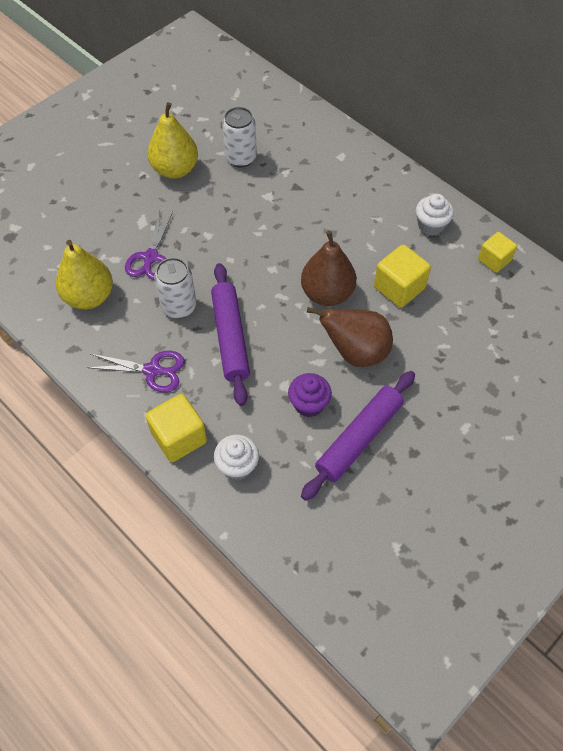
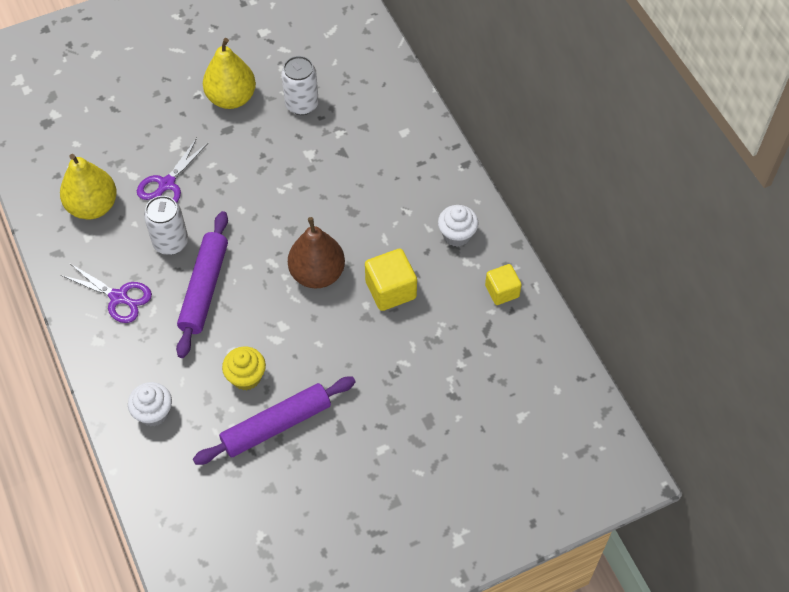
camera: 20 degrees right, 0 degrees up
yellow cube [146,394,207,462] -> none
purple cupcake [288,373,332,417] -> yellow cupcake [222,346,266,390]
brown pear [307,307,393,367] -> none

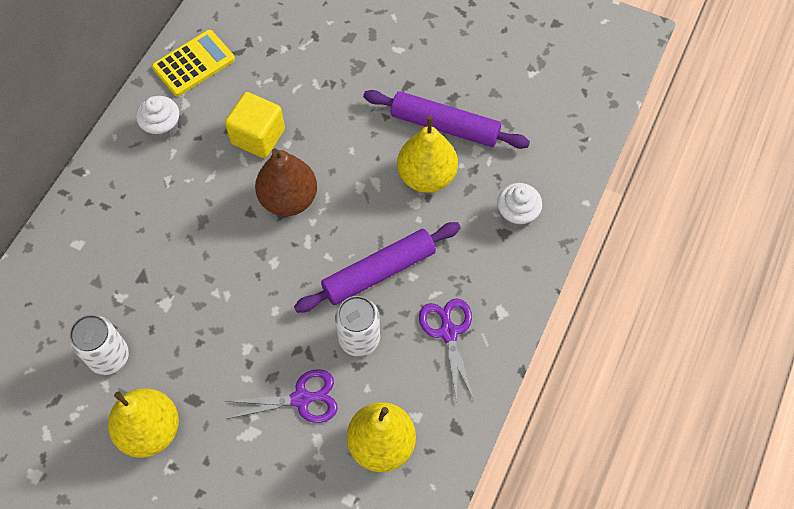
camera: 130 degrees left, 5 degrees up
yellow cupcake [222,346,266,390] -> yellow pear [397,116,458,193]
yellow cube [485,264,522,305] -> yellow calculator [152,30,235,96]

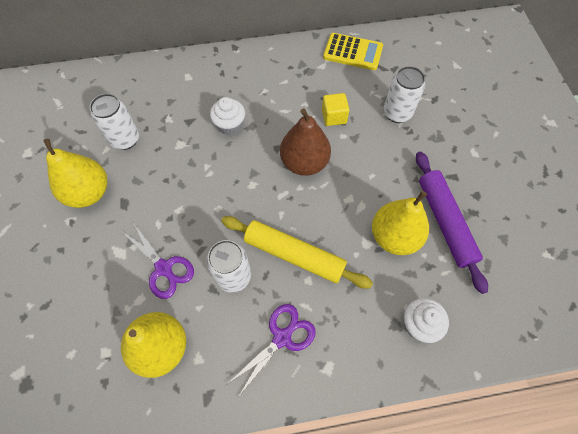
camera: 55 degrees right, 0 degrees up
white cupcake [136,96,179,140] -> white cupcake moved to [210,97,245,135]
yellow cube [225,92,285,158] -> yellow cube [322,93,349,126], size x0.67
purple rolling pin [294,222,461,313] -> yellow rolling pin [221,216,373,289]
none -> white can [383,66,425,123]

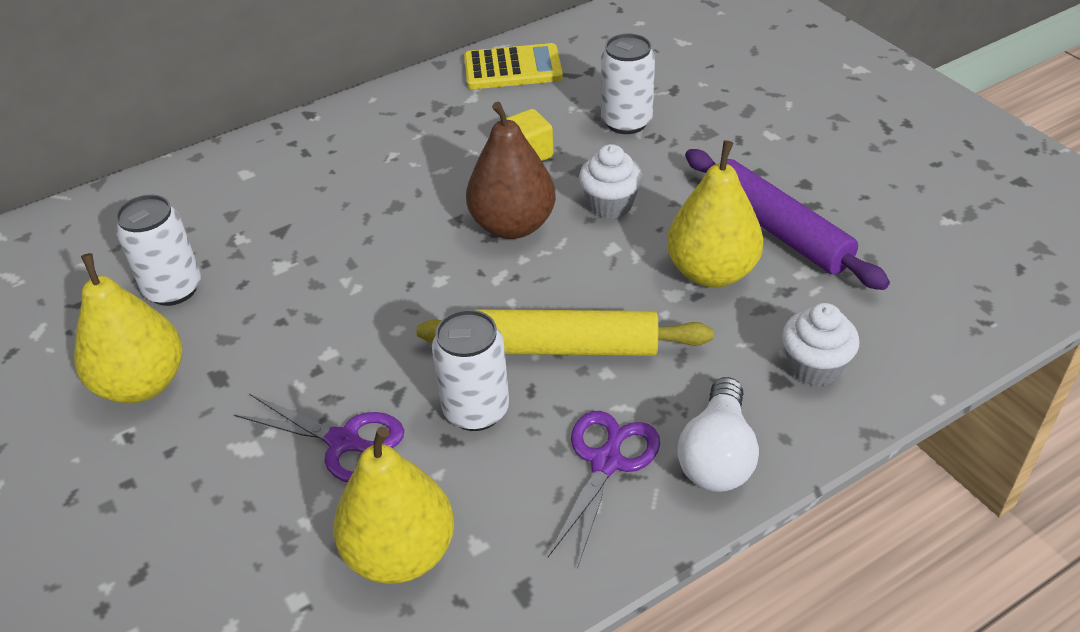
camera: 20 degrees left, 20 degrees down
white cupcake [210,97,245,135] -> white cupcake moved to [579,144,643,219]
none -> white light bulb [677,377,759,492]

